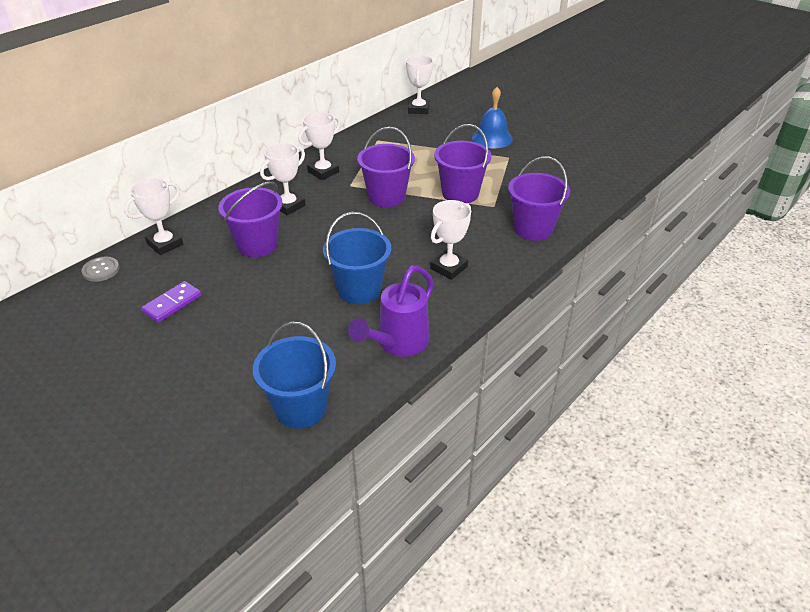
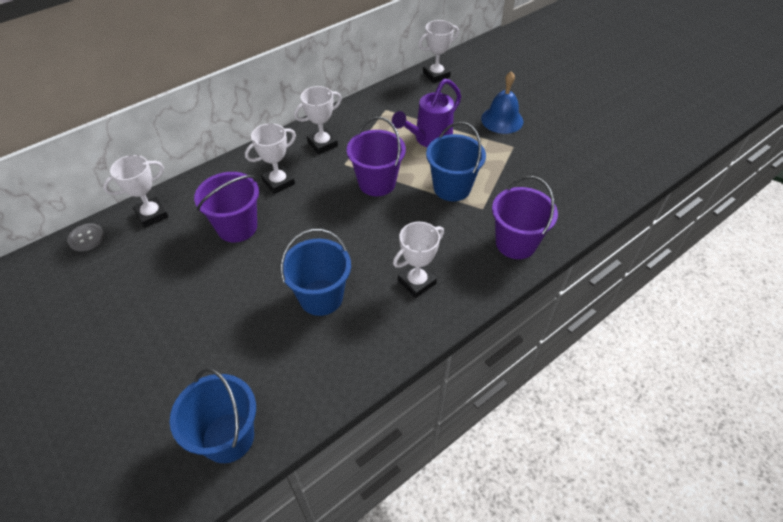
camera: 10 degrees right, 10 degrees up
purple domino [141,281,202,323] -> none
purple watering can [348,266,434,357] -> purple watering can moved to [392,79,461,147]
white trophy [406,55,433,114] -> white trophy turned 45 degrees clockwise [419,20,459,83]
purple bucket [434,124,492,203] -> blue bucket [426,122,486,201]

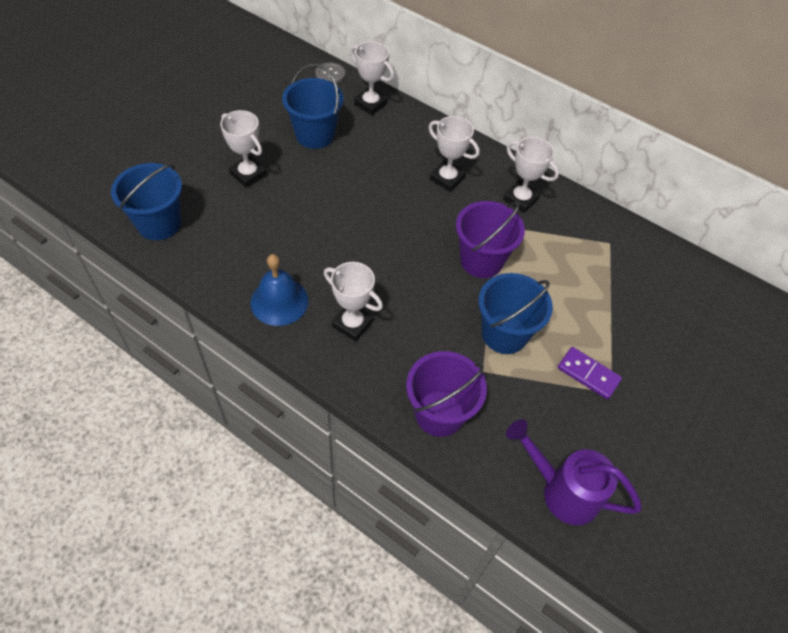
camera: 70 degrees right, 5 degrees up
purple bucket [194,172,259,242] -> none
blue bucket [280,229,351,316] -> blue bucket moved to [282,64,344,149]
purple watering can [392,79,461,147] -> purple watering can moved to [506,419,642,525]
white trophy [419,20,459,83] -> white trophy moved to [220,110,267,188]
blue bell [481,71,523,134] -> blue bell moved to [251,254,308,326]
none -> purple domino [558,347,622,399]

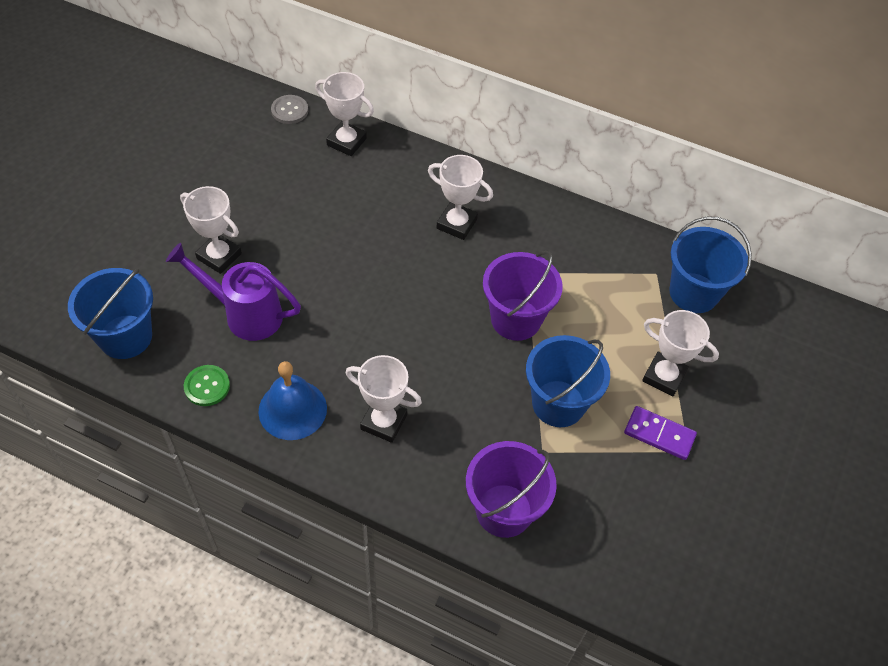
camera: 10 degrees left, 0 degrees up
blue bucket [282,64,344,149] -> blue bucket moved to [669,217,752,313]
white trophy [503,137,559,213] -> white trophy moved to [642,310,719,396]
purple watering can [506,419,642,525] -> purple watering can moved to [166,243,301,341]
none -> green button [184,365,230,406]

